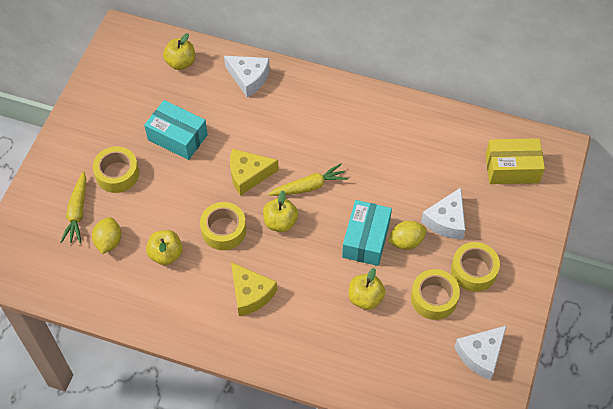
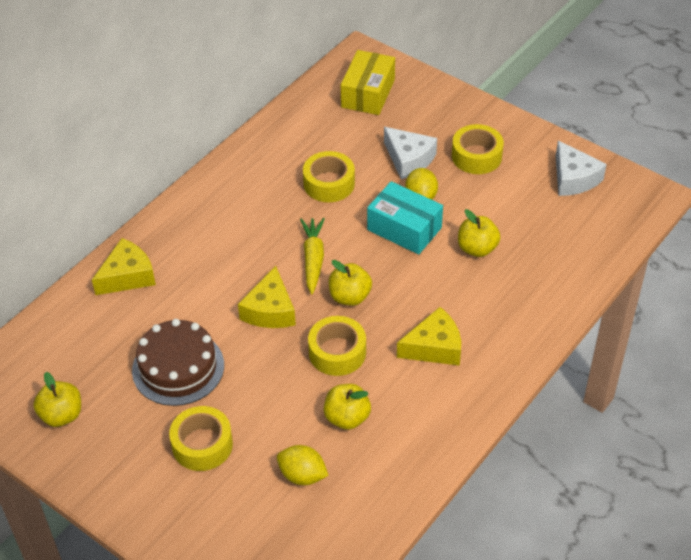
camera: 70 degrees left, 10 degrees down
yellow carrot [60,171,86,243] -> none
turquoise box [144,100,208,160] -> brown cake [132,319,224,406]
yellow apple [163,33,195,70] -> yellow apple moved to [33,372,81,427]
white cheese [224,56,270,97] -> yellow cheese [92,238,156,295]
yellow tape [411,269,460,320] -> yellow tape moved to [303,151,355,202]

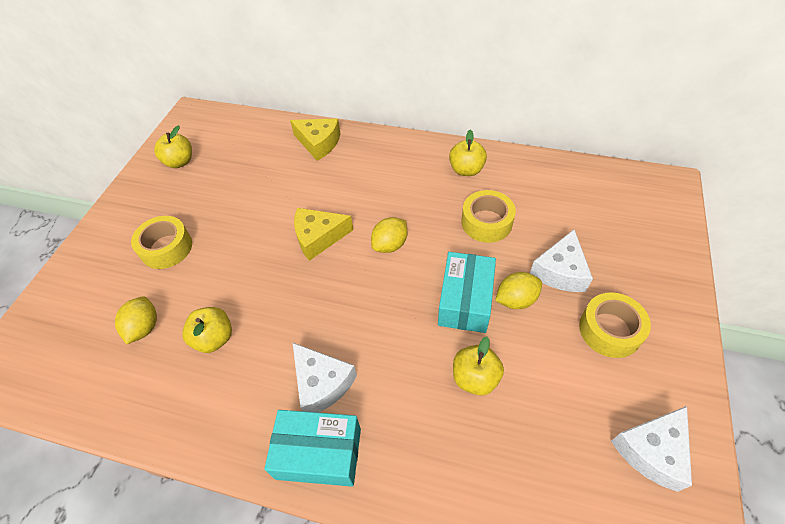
camera: 70 degrees right, 5 degrees up
brown cake [132,319,224,406] -> none
yellow carrot [300,218,325,294] -> yellow lemon [371,217,407,253]
yellow tape [308,316,366,376] -> none
yellow apple [329,260,372,306] -> yellow apple moved to [449,130,487,176]
yellow box [341,50,395,115] -> none
yellow cheese [397,307,461,366] -> white cheese [292,342,357,413]
none -> turquoise box [264,410,361,487]

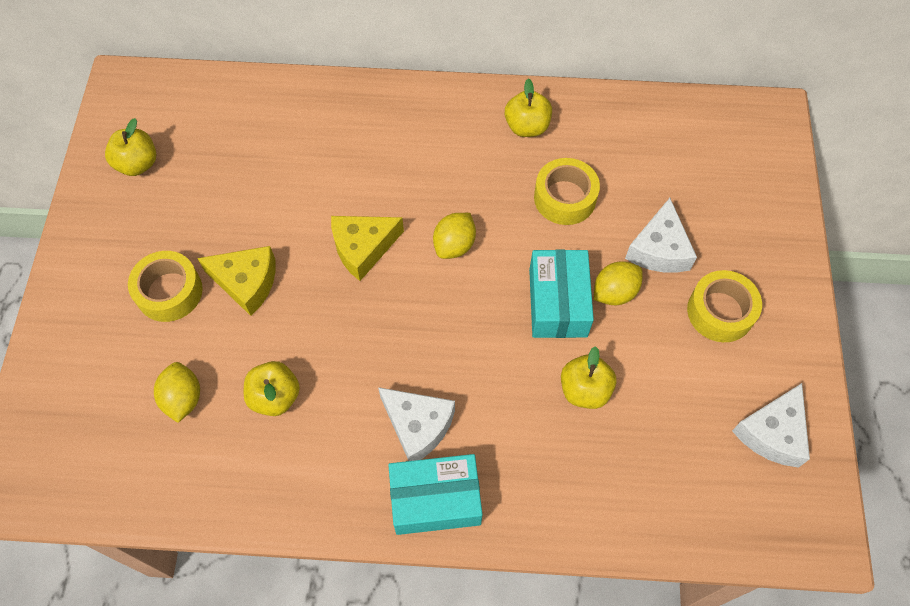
camera: 15 degrees left, 10 degrees up
yellow cheese [290,119,340,161] -> yellow cheese moved to [197,246,276,316]

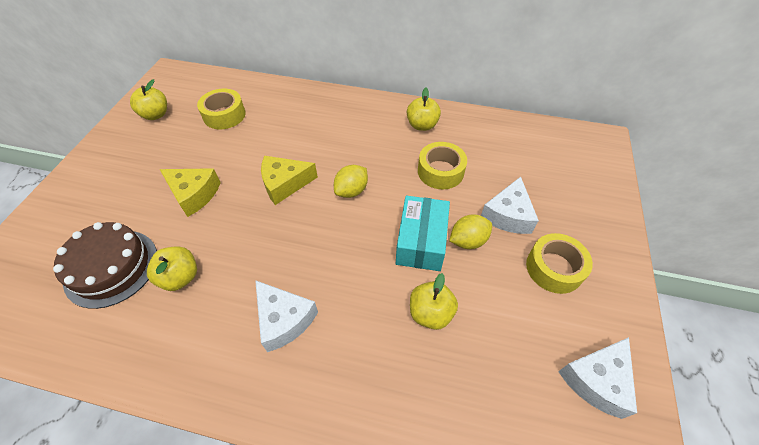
camera: 10 degrees right, 10 degrees down
yellow tape [128,251,203,322] -> yellow tape moved to [197,89,246,129]
yellow lemon [154,362,200,423] -> brown cake [53,222,157,309]
turquoise box [388,454,483,535] -> none

